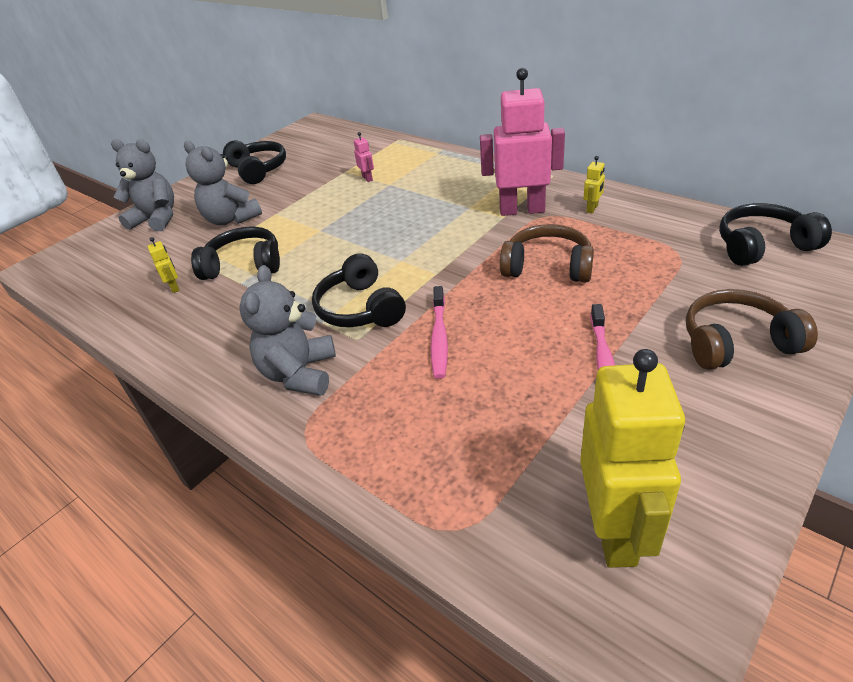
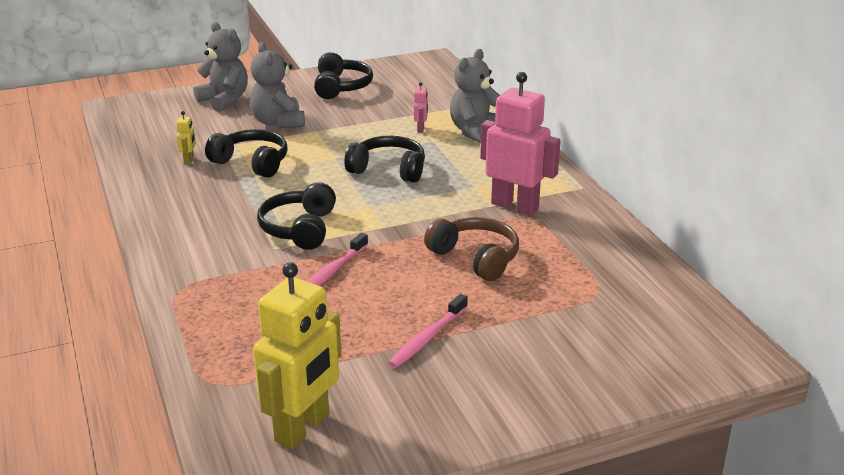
camera: 25 degrees right, 10 degrees down
grey teddy bear [239,265,336,396] -> grey teddy bear moved to [450,49,500,143]
yellow robot [583,156,605,213] -> none
brown headphones [686,289,818,370] -> none
black headphones [719,203,832,266] -> black headphones moved to [344,136,425,183]

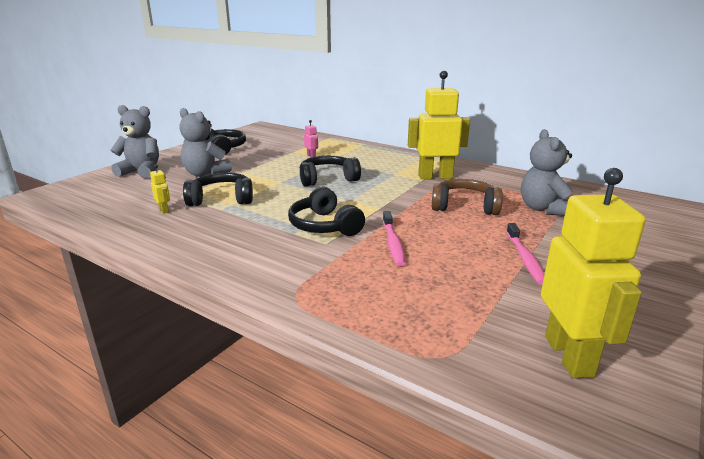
camera: 35 degrees left, 5 degrees down
grey teddy bear [450,49,500,143] -> grey teddy bear moved to [521,129,573,216]
pink robot [480,72,561,215] -> yellow robot [408,71,470,179]

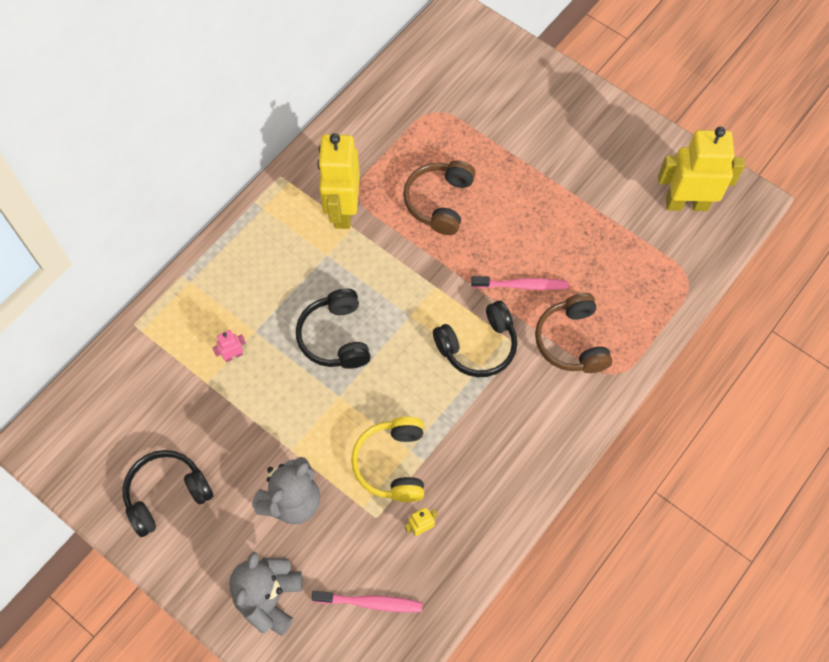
camera: 85 degrees left, 40 degrees up
black headphones [183,173,253,206] -> yellow headphones [351,417,424,502]
pink toothbrush [506,223,544,284] -> pink toothbrush moved to [312,591,423,612]
grey teddy bear [521,129,573,216] -> none
none -> brown headphones [535,293,613,373]

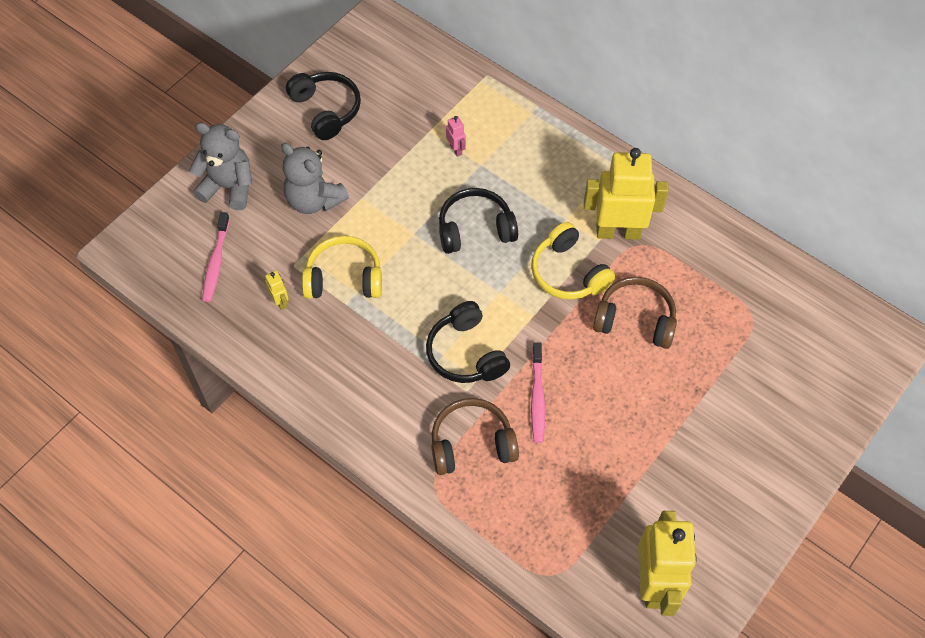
camera: 90 degrees right, 5 degrees down
none -> yellow headphones [531,222,616,300]

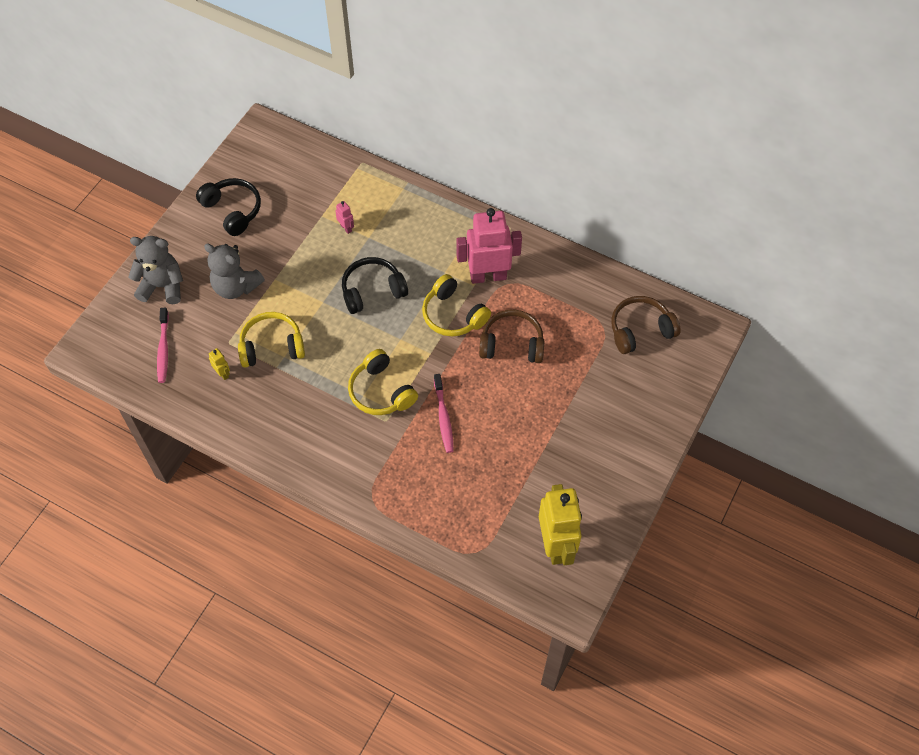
camera: 10 degrees left, 0 degrees up
black headphones [426,301,510,383] -> yellow headphones [348,349,418,415]
brown headphones [431,398,519,475] -> brown headphones moved to [611,296,681,354]
yellow robot [584,148,669,240] -> pink robot [456,208,522,284]

